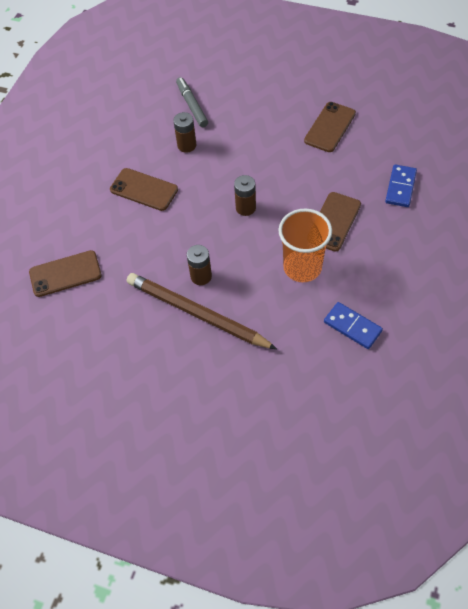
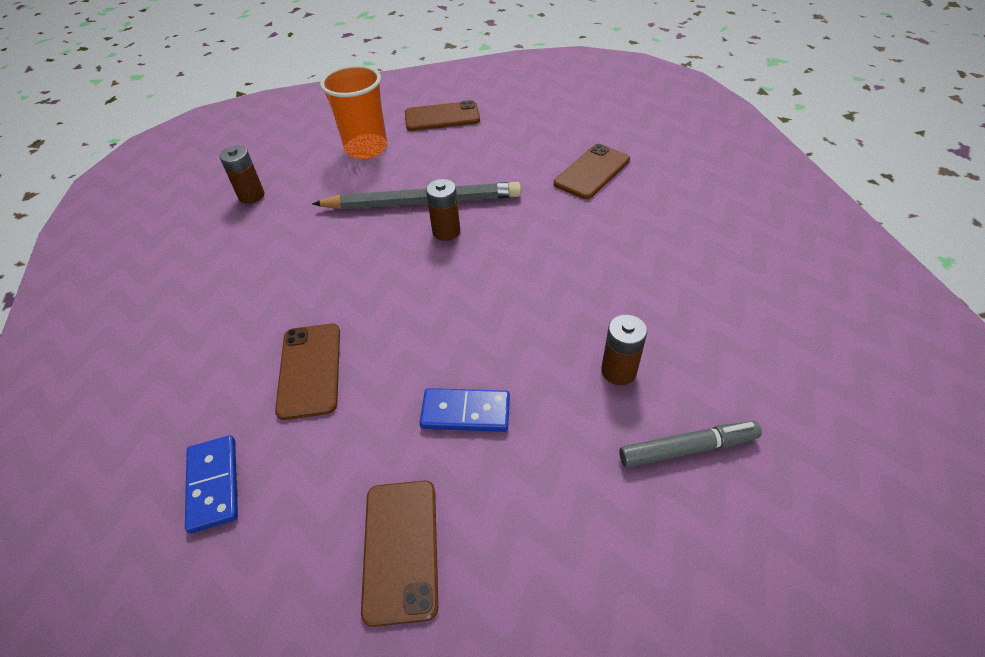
camera: 145 degrees right, 10 degrees down
brown phone [110,168,178,211] -> brown phone moved to [405,100,480,131]
brown pencil [127,273,277,349] -> grey pencil [312,182,521,209]
grey marker [176,77,208,127] -> grey marker turned 45 degrees counterclockwise [619,421,762,467]
brown battery [234,175,256,216] -> brown battery moved to [219,146,265,204]
orange cup [279,209,332,282] -> orange cup moved to [320,65,387,159]
blue domino [324,302,383,349] -> blue domino moved to [419,388,510,432]

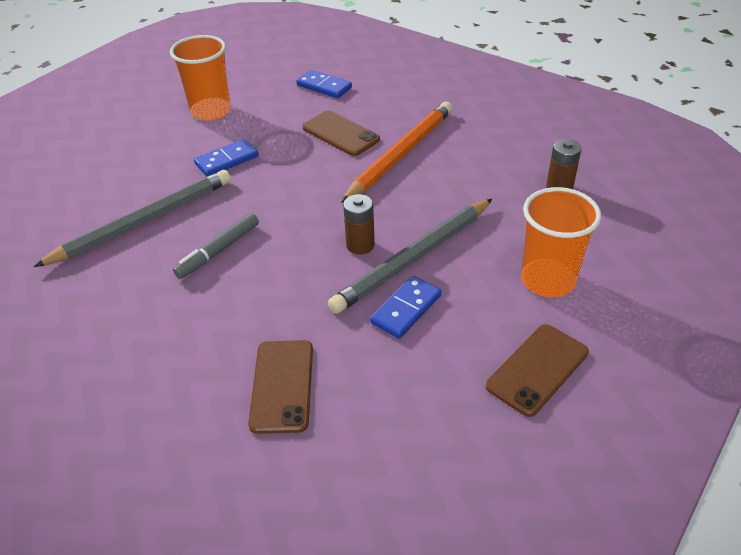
camera: 140 degrees right, 5 degrees down
brown phone [361,480,438,627] -> orange cup [170,35,231,120]
brown battery [601,315,647,385] -> grey pencil [34,170,231,267]
grey marker [619,421,762,467] -> grey marker moved to [173,213,259,279]
none -> orange pencil [341,102,453,203]
none -> blue domino [370,276,441,339]

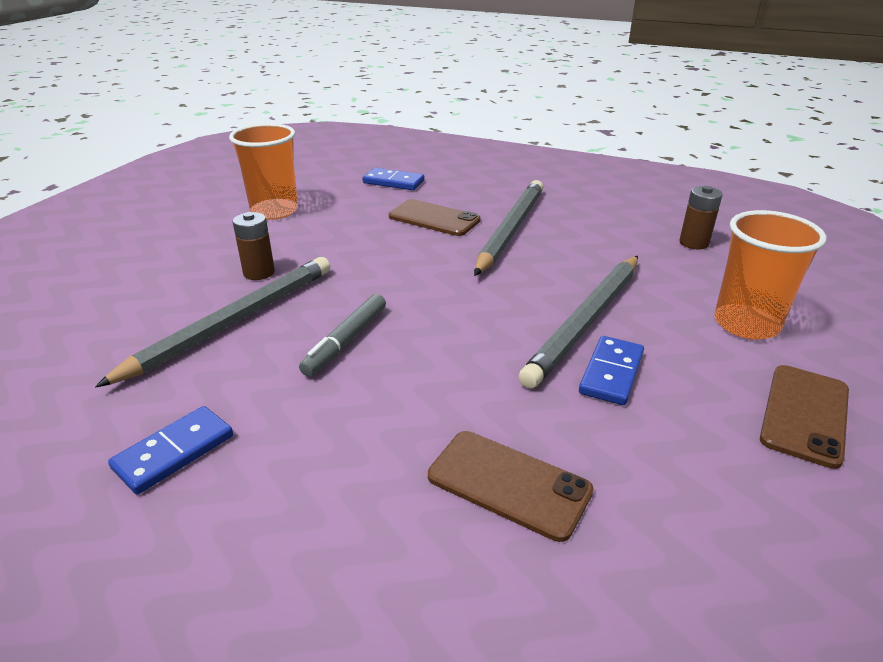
camera: 15 degrees left, 10 degrees down
blue domino [194,139,259,177] -> blue domino moved to [108,406,233,494]
brown phone [248,340,313,434] -> brown phone turned 45 degrees counterclockwise [428,431,594,542]
orange pencil [341,102,453,203] -> grey pencil [474,180,543,276]
brown battery [343,194,375,255] -> brown battery moved to [232,212,275,280]

